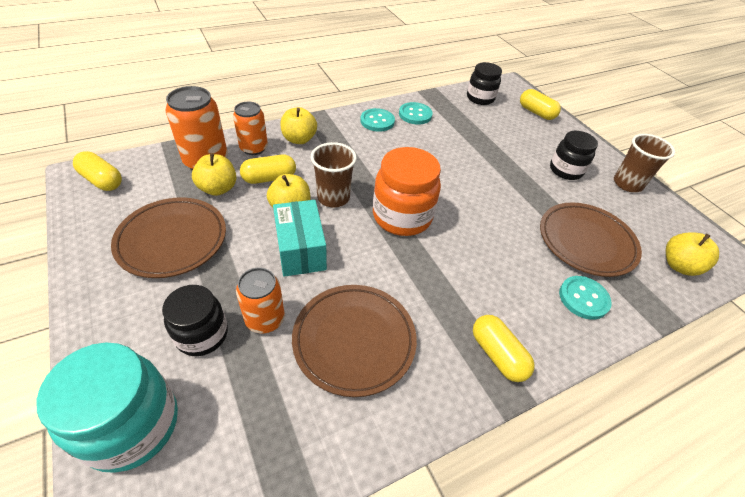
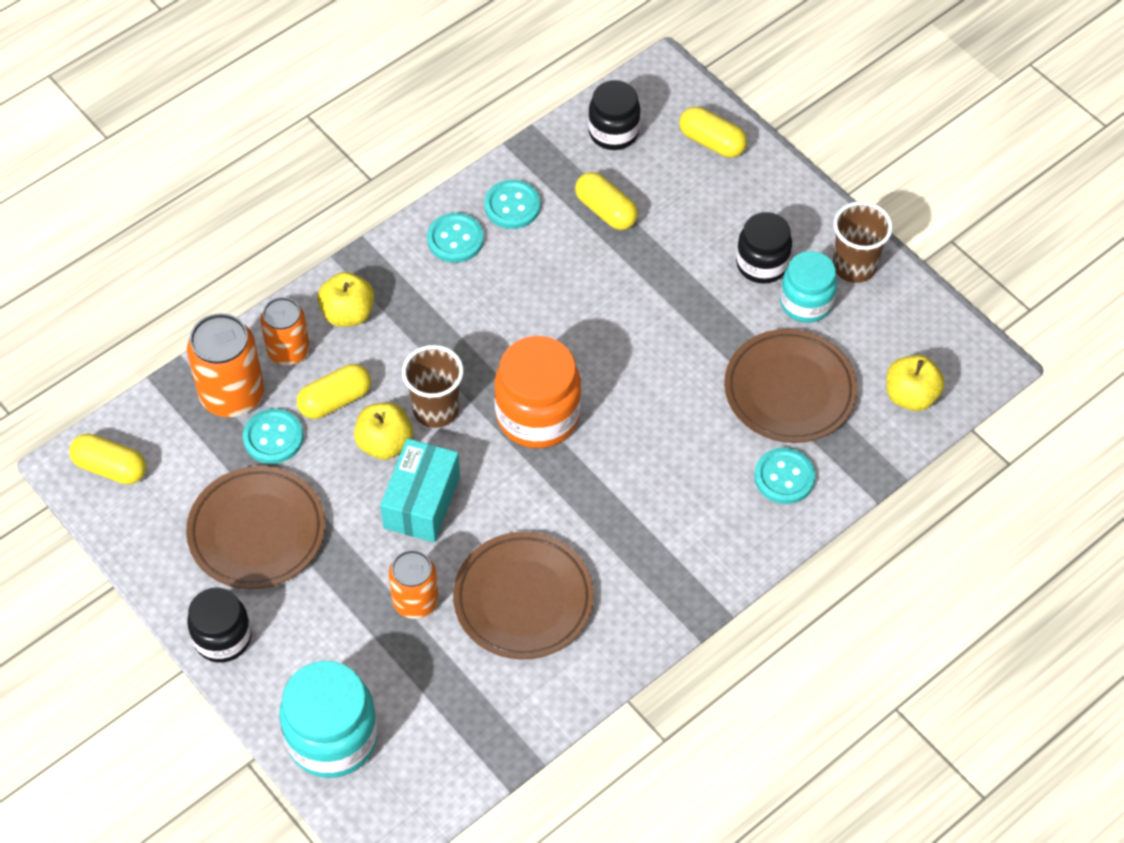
camera: 10 degrees left, 10 degrees up
black jar [162,285,228,356] -> black jar moved to [187,587,251,663]
yellow apple [192,153,236,196] -> turquoise button [243,408,303,464]
turquoise box [273,200,327,277] -> turquoise box turned 45 degrees clockwise [380,438,460,542]
yellow capsule [473,315,535,382] -> yellow capsule moved to [575,172,638,230]
none -> turquoise jar [780,251,837,323]

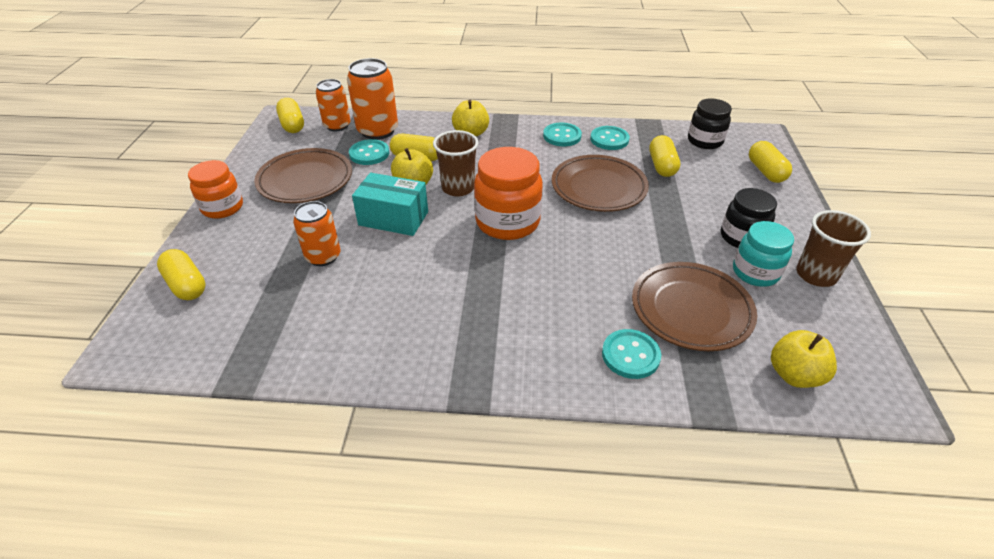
camera: 45 degrees right, 15 degrees down
black jar [187,587,251,663] -> orange jar [188,160,243,219]
orange can [260,297,310,365] -> orange can moved to [316,79,351,131]
turquoise jar [279,660,378,778] -> yellow capsule [157,249,206,300]
turquoise box [380,438,460,542] -> turquoise box turned 45 degrees clockwise [352,173,428,236]
brown plate [453,532,594,659] -> brown plate moved to [552,155,649,212]

